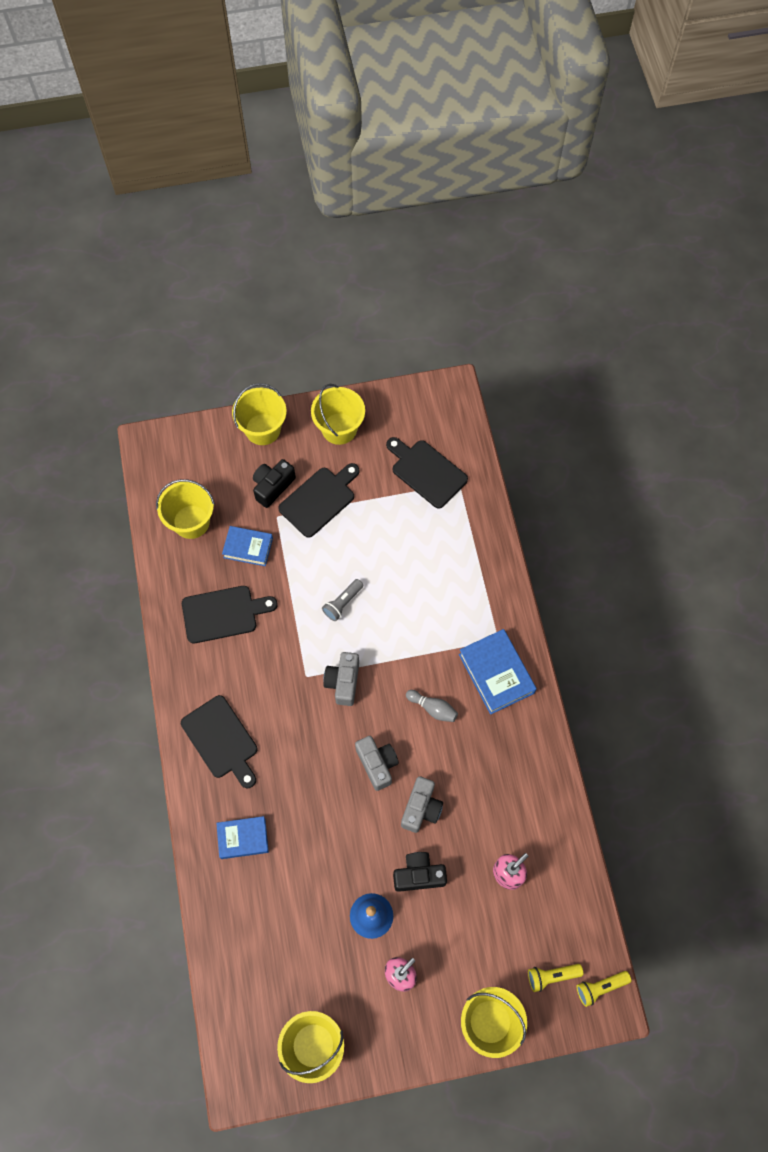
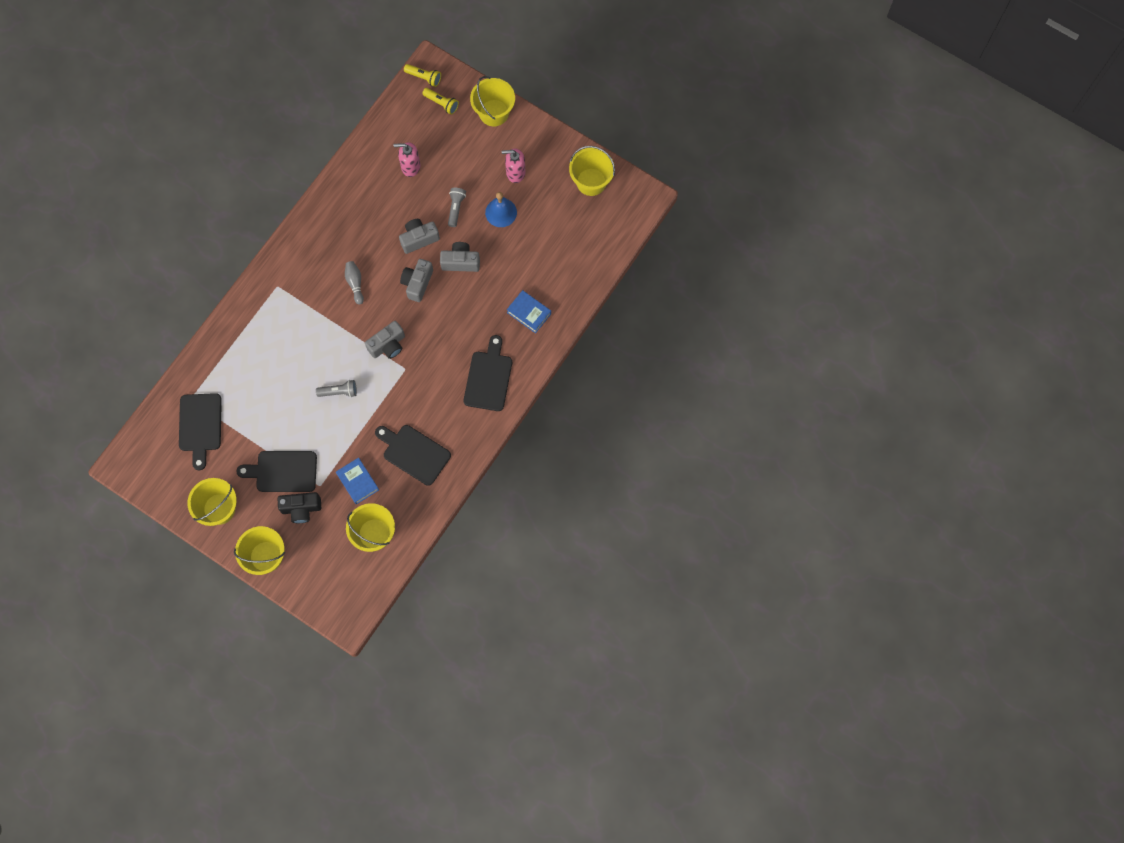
camera: 135 degrees left, 5 degrees up
black camera [393,852,447,892] -> grey flashlight [448,188,466,227]
blue book [459,629,537,715] -> none
none -> grey camera [440,242,480,272]

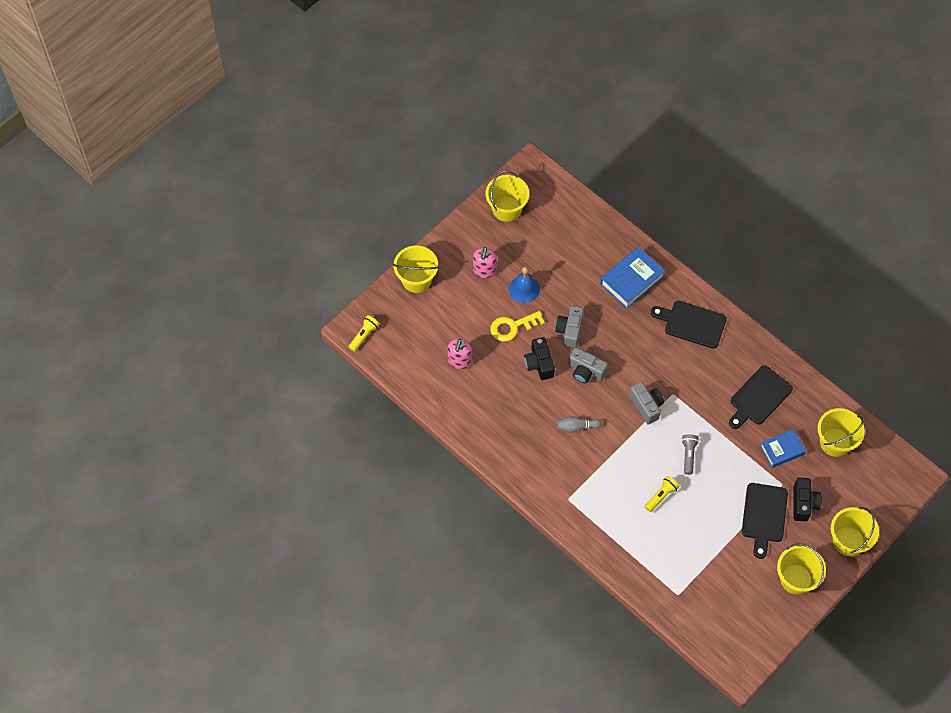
camera: 80 degrees left, 10 degrees down
black cutting board [179,393,222,470] -> none
grey camera [399,219,440,254] -> black camera [524,337,555,380]
yellow flashlight [422,88,459,115] -> yellow flashlight moved to [645,476,679,512]
grey flashlight [448,188,466,227] -> yellow key [490,311,545,342]
blue book [507,290,551,333] -> blue book [600,247,665,309], size x1.53

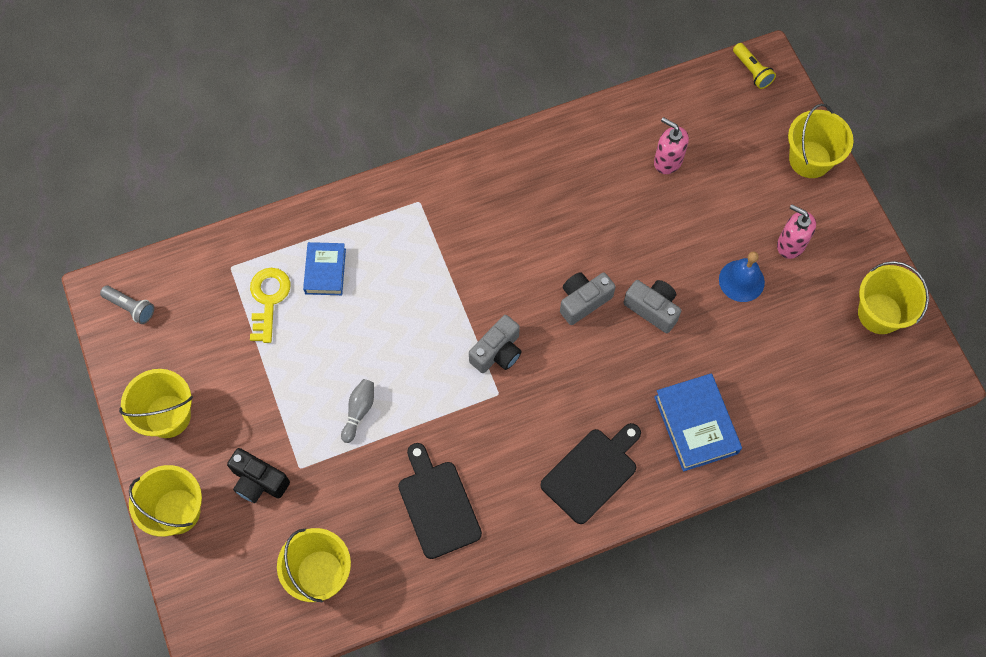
camera: 115 degrees right, 5 degrees up
yellow key [490,311,545,342] -> yellow key moved to [250,268,291,343]
black camera [524,337,555,380] -> none
grey bowling pin [557,416,602,432] -> grey bowling pin moved to [341,379,374,443]
grey camera [629,382,664,424] -> grey camera turned 45 degrees counterclockwise [469,315,522,373]
yellow flashlight [645,476,679,512] -> none
grey flashlight [681,434,699,475] -> grey flashlight moved to [100,286,154,324]
black cutting board [742,483,788,559] -> none
blue book [760,429,806,468] -> blue book moved to [303,242,346,295]

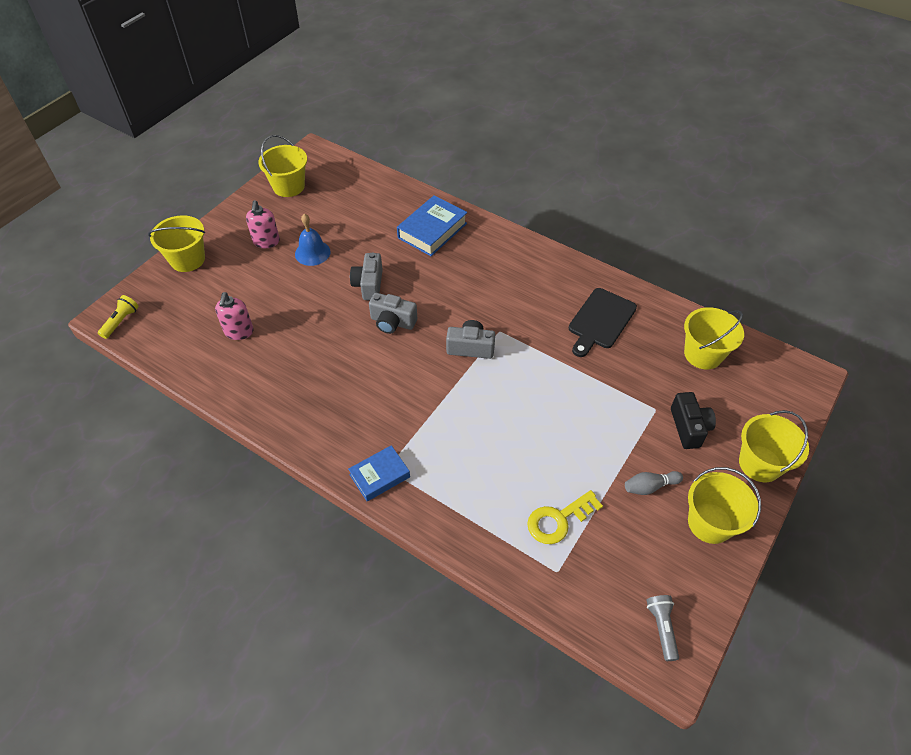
camera: 125 degrees left, 15 degrees down
blue book [303,242,346,295] -> blue book moved to [348,445,410,501]
grey bowling pin [341,379,374,443] -> grey bowling pin moved to [625,471,683,495]
black cutting board [540,423,641,524] -> none

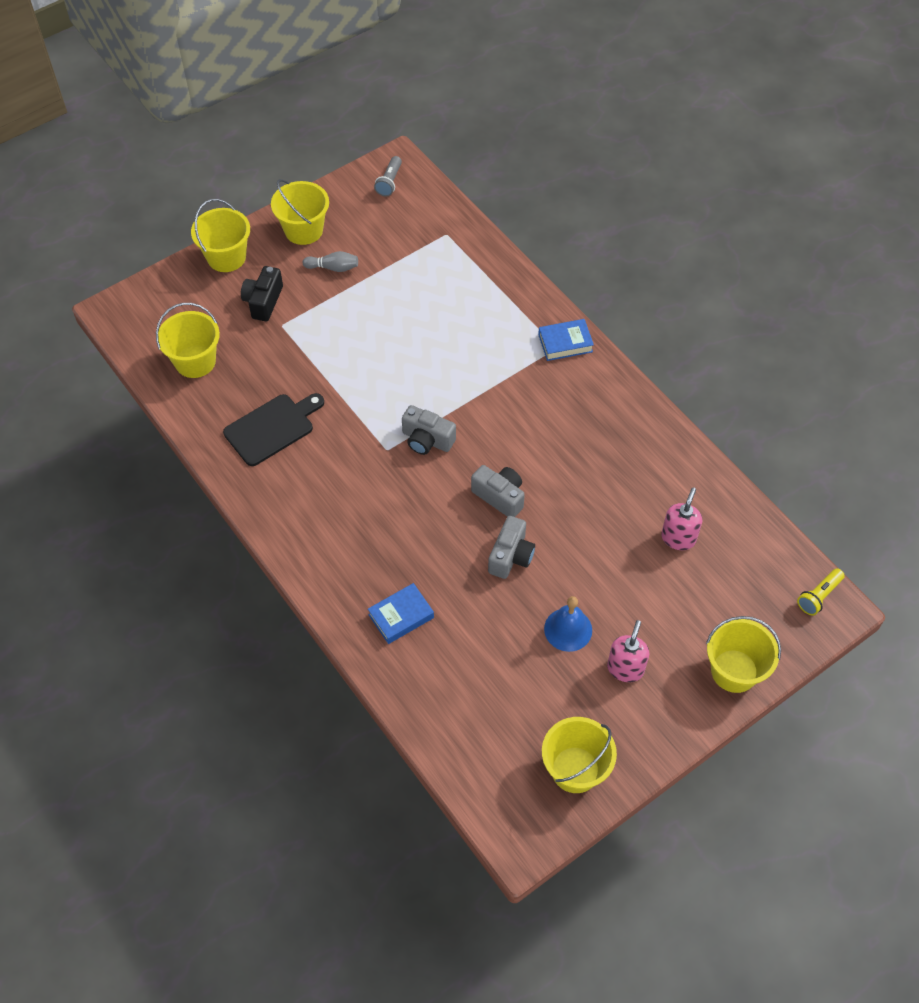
camera: 160 degrees left, 5 degrees up
blue book [397,195,467,256] -> blue book [368,583,434,644], size x0.66
yellow key [527,490,603,544] -> none

